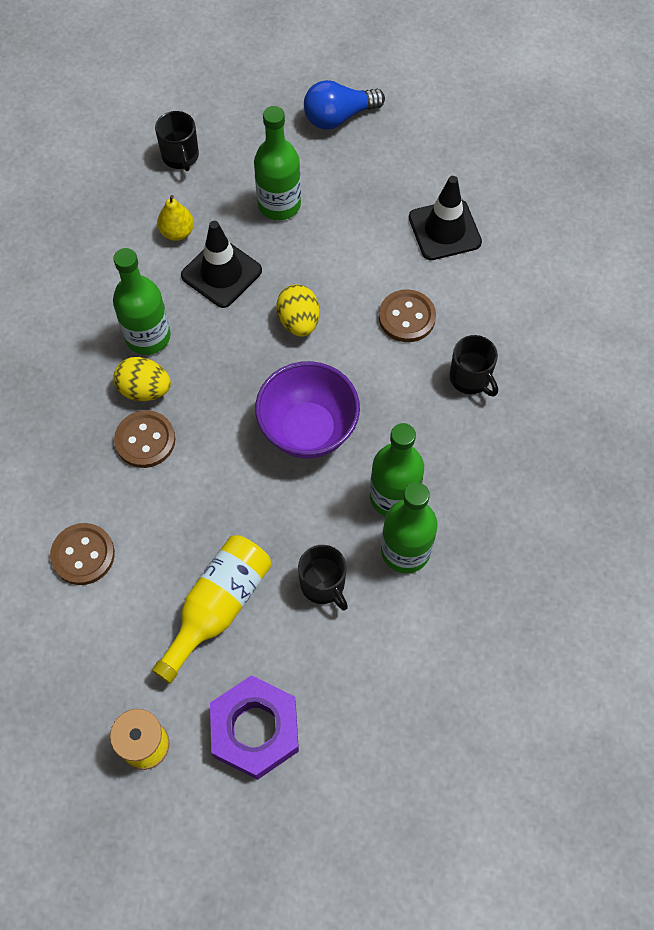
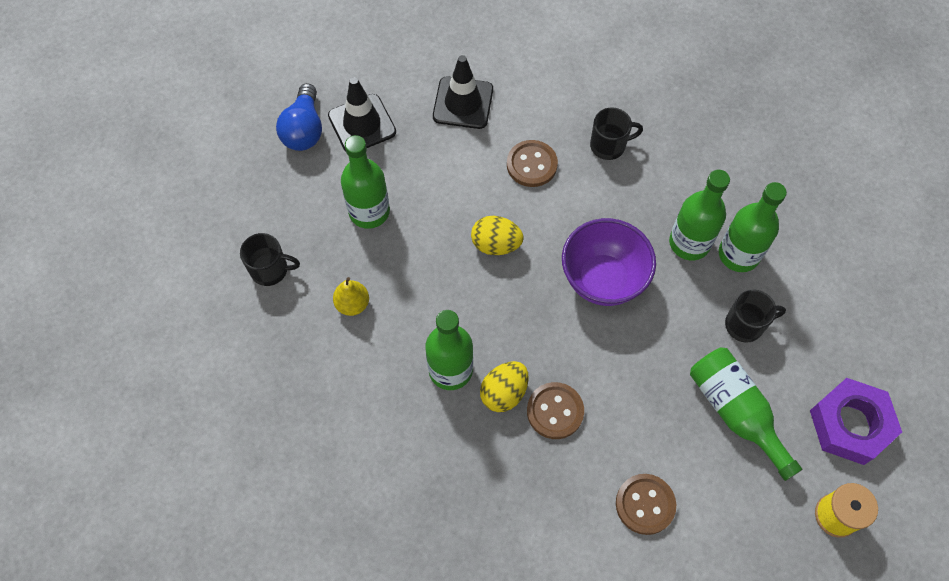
camera: 65 degrees left, 0 degrees up
yellow bottle [152,535,272,684] -> green bottle [690,347,802,481]
black traffic cone [181,221,262,308] -> black traffic cone moved to [328,77,396,152]

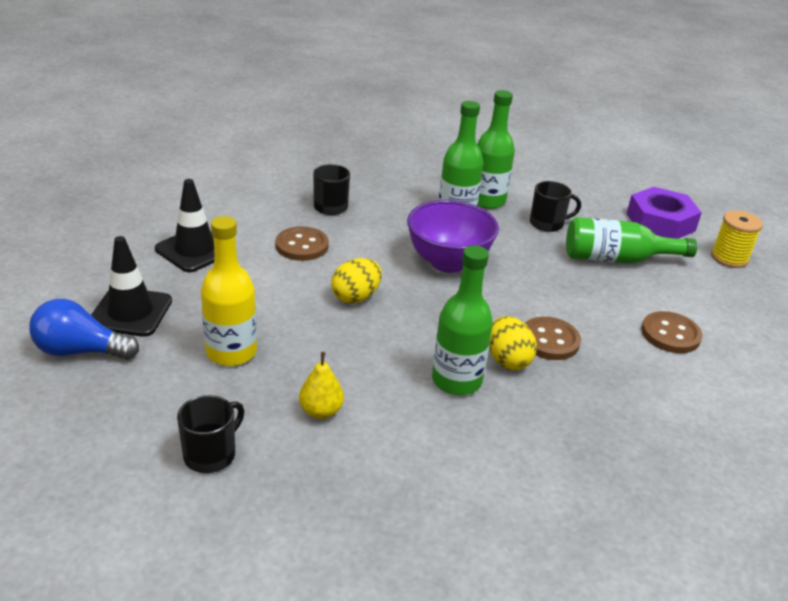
camera: 60 degrees left, 30 degrees down
blue light bulb [276,83,322,151] -> blue light bulb turned 150 degrees clockwise [29,299,139,360]
green bottle [341,135,390,229] -> yellow bottle [201,216,257,366]
black mug [725,289,786,343] -> black mug turned 60 degrees clockwise [530,181,581,232]

